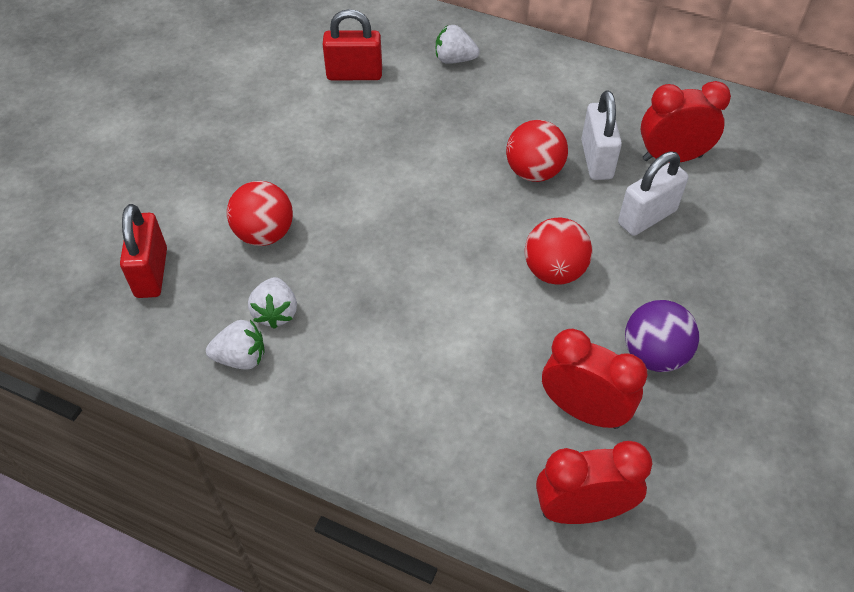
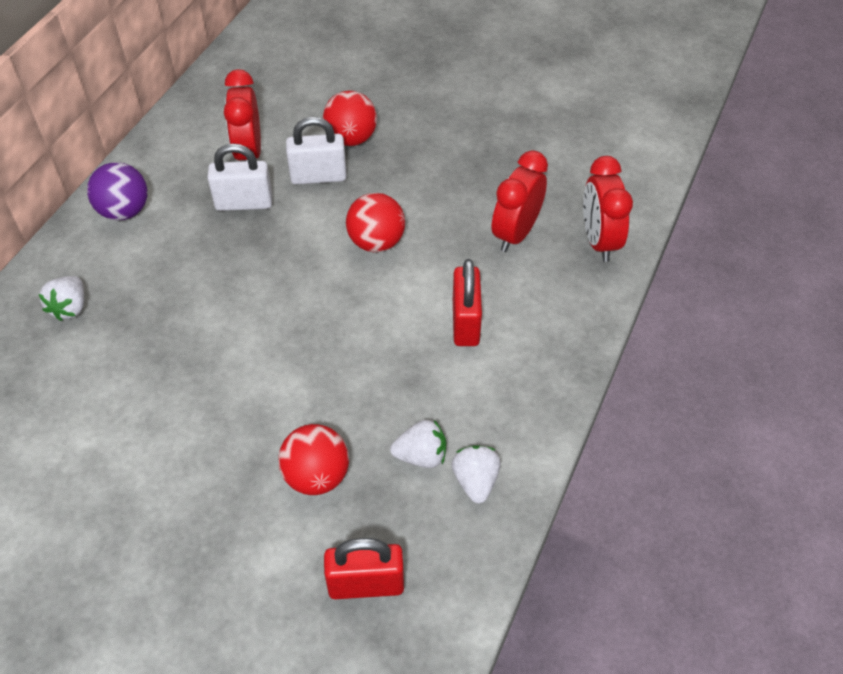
camera: 90 degrees left, 0 degrees up
red padlock [323,9,382,80] -> red padlock moved to [453,259,482,346]
red ball [506,120,568,182] -> red ball moved to [323,91,377,146]
white padlock [618,152,688,236] -> white padlock turned 60 degrees counterclockwise [286,117,347,185]
purple ball [625,300,699,372] -> purple ball moved to [87,162,148,220]

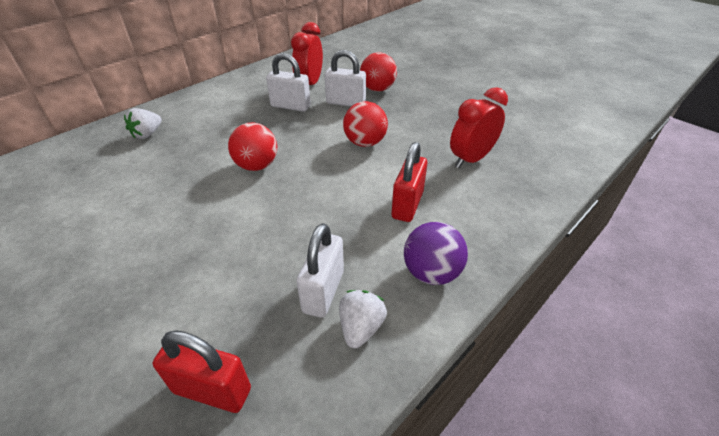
camera: 20 degrees right, 10 degrees down
purple ball [87,162,148,220] -> purple ball moved to [404,222,468,285]
red ball [278,424,349,495] -> red ball moved to [228,122,277,171]
white strawberry [390,420,446,468] -> white padlock [296,223,344,318]
red clock [583,156,633,262] -> none

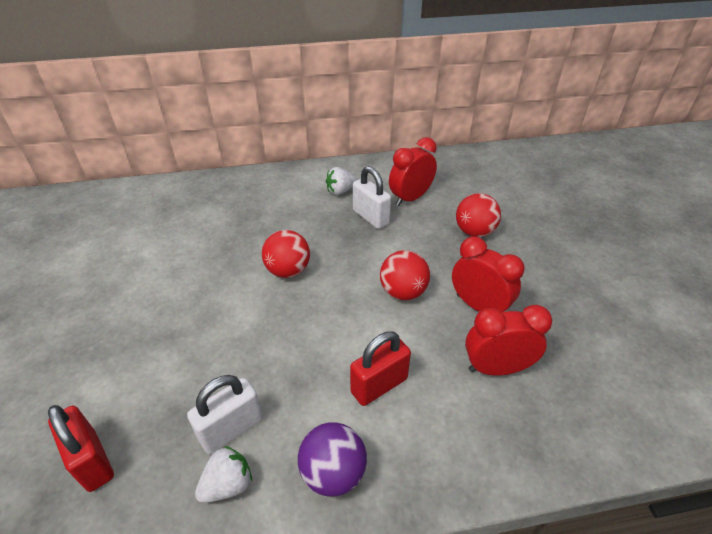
camera: 35 degrees right, 0 degrees up
white strawberry [124,108,162,139] -> white strawberry moved to [326,167,357,195]
white padlock [325,50,366,106] -> none
none -> red clock [452,236,525,312]

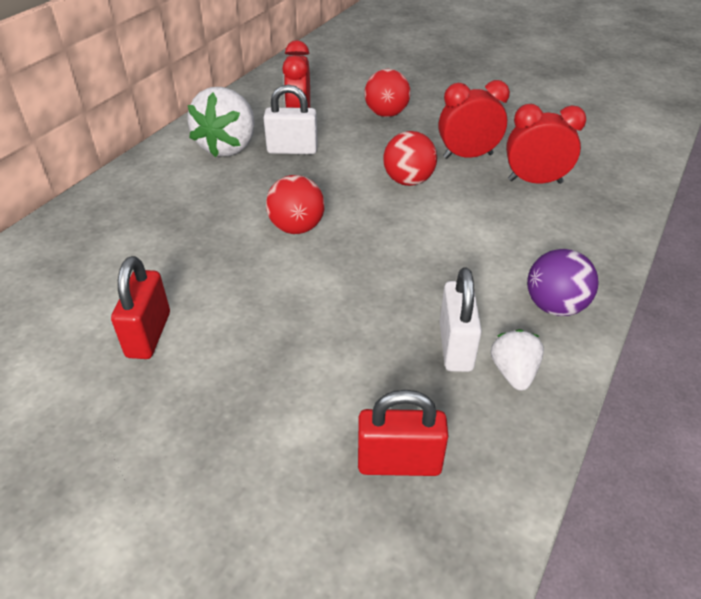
camera: 50 degrees left, 0 degrees up
white strawberry [326,167,357,195] -> white strawberry [187,87,254,157], size x1.91
red padlock [350,331,411,406] -> red padlock moved to [111,256,170,359]
red clock [465,305,552,376] -> red clock turned 60 degrees clockwise [506,104,586,184]

